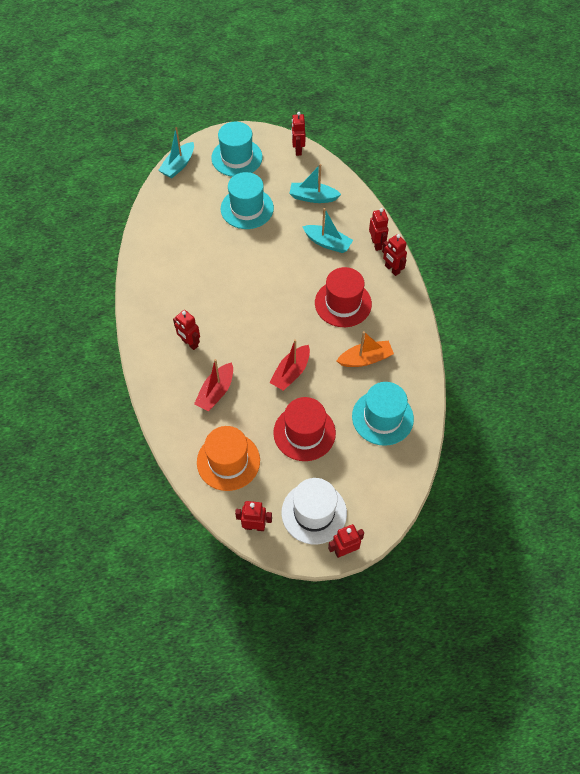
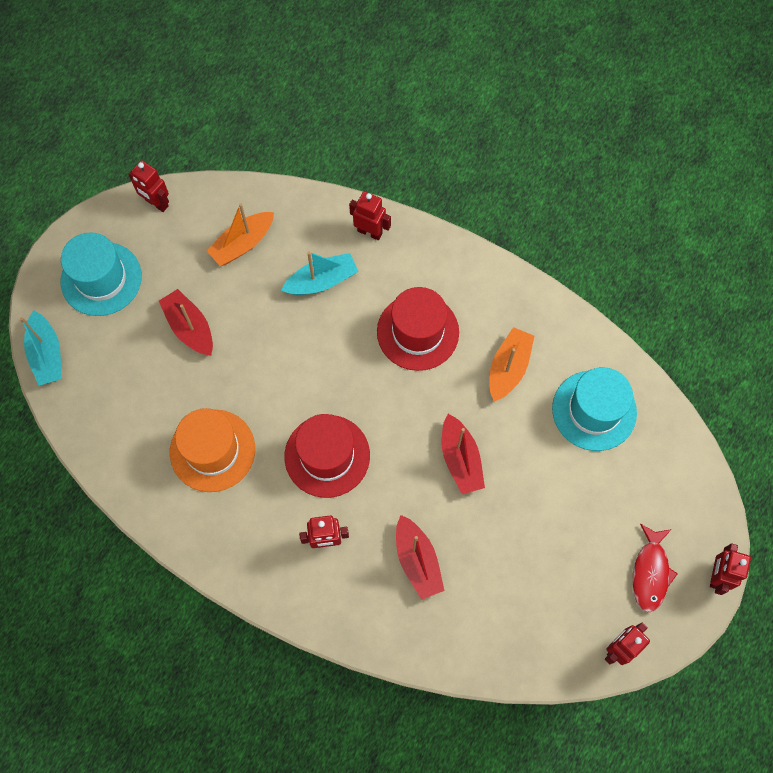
camera: 50 degrees left, 10 degrees up
orange hat [197,426,260,491] -> orange hat moved to [170,408,255,492]
turquoise hat [221,172,274,229] -> red boat [159,289,213,356]
red hat [273,397,336,461] -> red hat moved to [284,414,370,498]
white hat [282,478,347,544] -> red fish [633,524,678,612]
turquoise boat [289,164,341,203] -> orange boat [207,203,274,266]
red robot [382,234,407,276] -> none

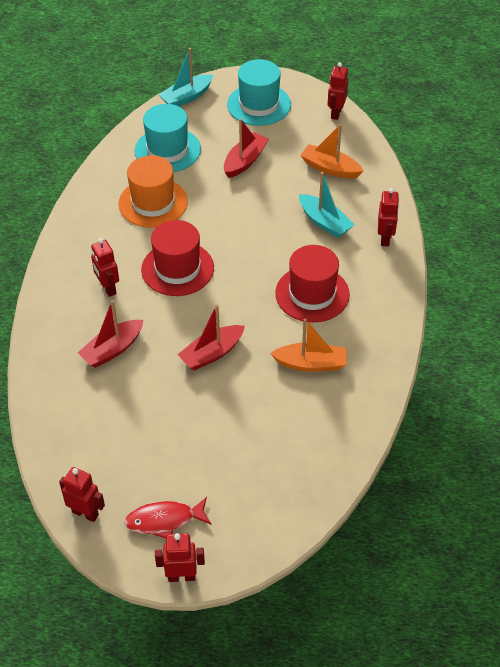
camera: 70 degrees right, 20 degrees down
turquoise hat [552,367,637,451] -> turquoise hat moved to [134,104,201,172]

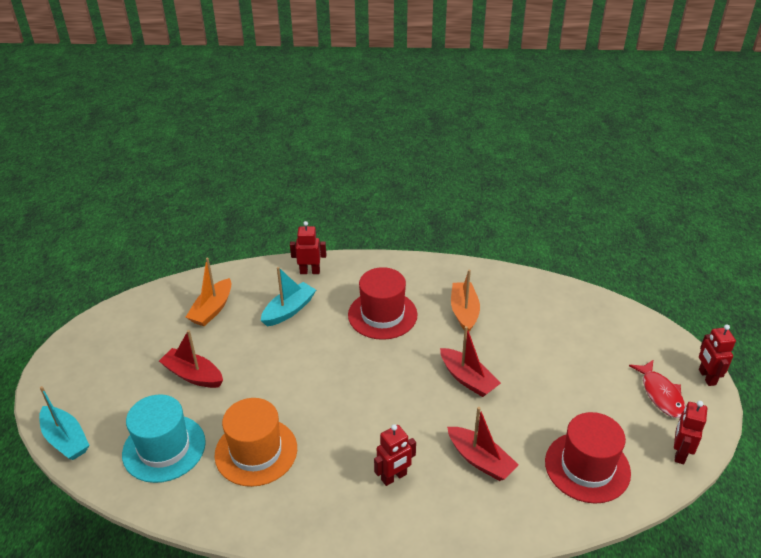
camera: 95 degrees left, 10 degrees down
red hat [141,220,214,296] -> red hat moved to [545,412,631,503]
turquoise hat [227,59,291,126] -> none
red robot [328,62,348,120] -> none

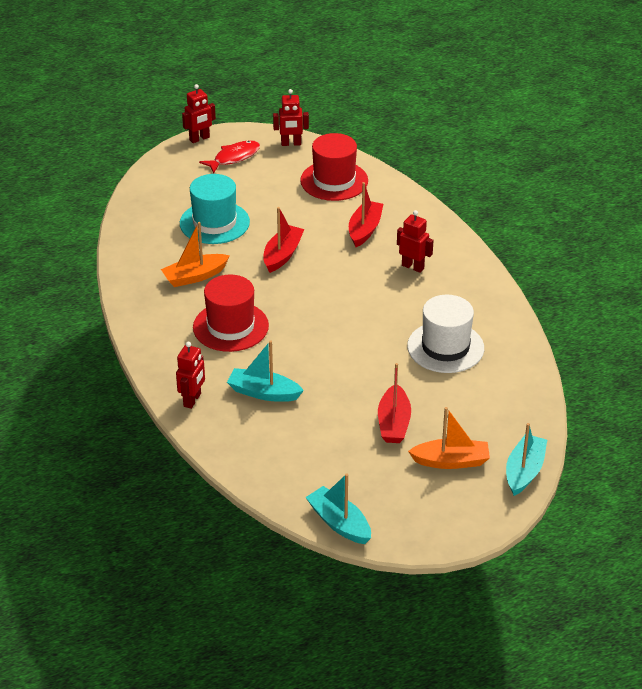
camera: 115 degrees left, 0 degrees up
turquoise hat [122,394,206,483] -> turquoise hat moved to [180,174,250,244]
orange boat [186,258,231,326] -> orange boat moved to [408,407,490,469]
orange hat [214,398,297,487] -> white hat [407,295,484,373]
red robot [290,221,326,274] -> red robot turned 135 degrees counterclockwise [176,342,205,409]
none -> turquoise boat [306,473,371,544]

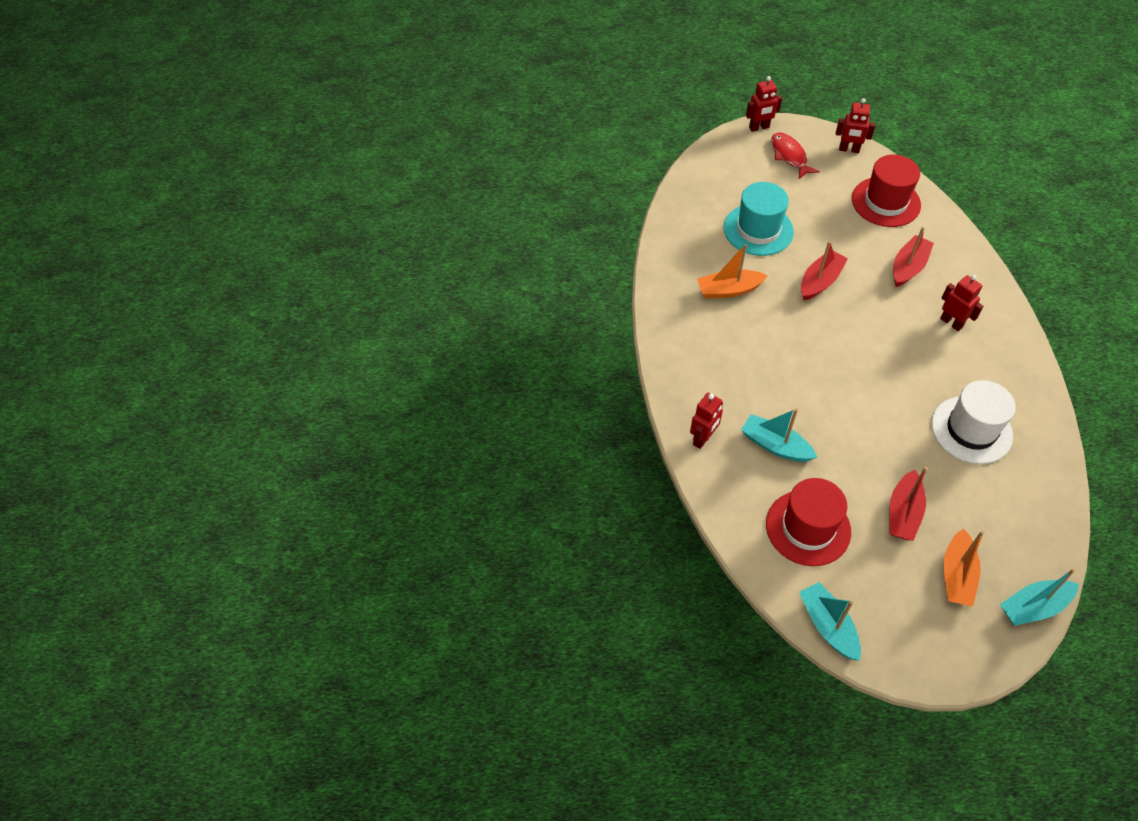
camera: 15 degrees right, 15 degrees up
red hat [193,275,269,352] -> red hat moved to [766,478,851,566]
red fish [199,140,260,173] -> red fish turned 90 degrees counterclockwise [771,132,820,179]
orange boat [408,407,490,469] -> orange boat turned 90 degrees clockwise [944,529,984,607]
turquoise boat [506,423,547,496] -> turquoise boat turned 150 degrees counterclockwise [1000,569,1079,626]

